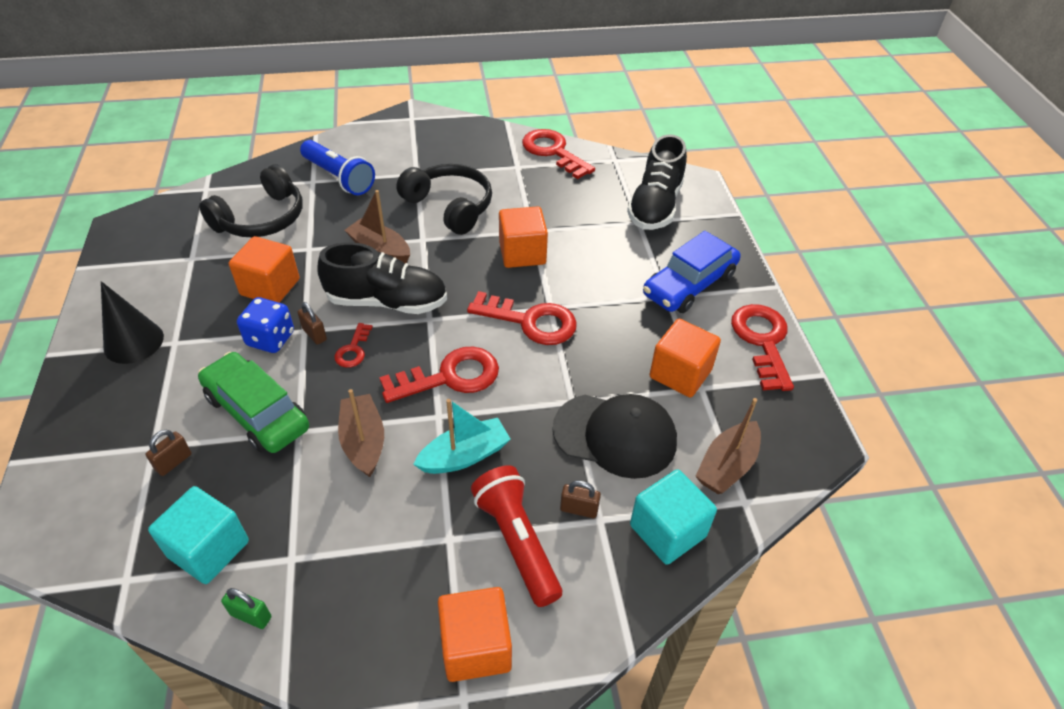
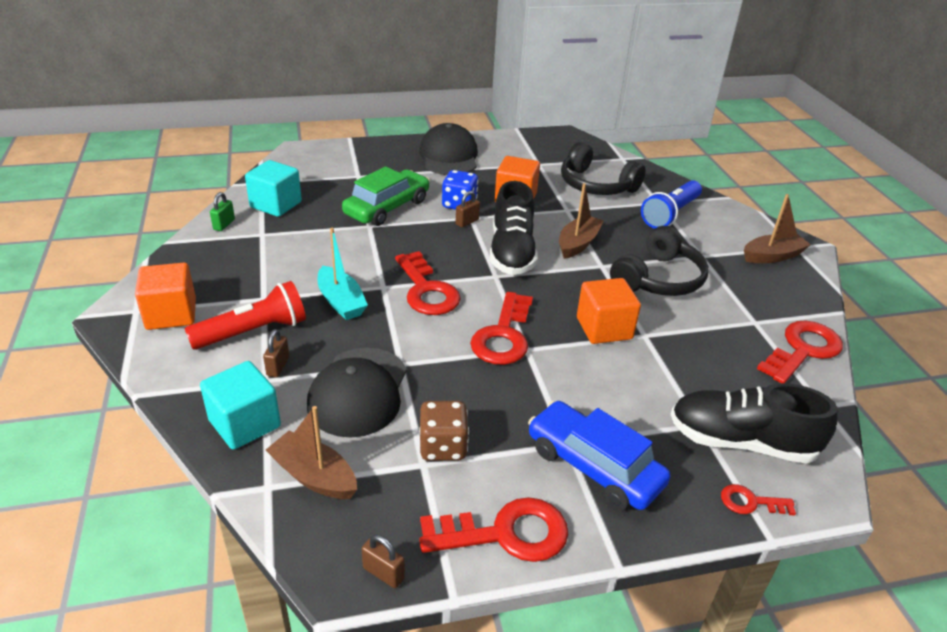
camera: 85 degrees right, 10 degrees down
black cone [101,281,164,364] -> black cap [419,123,478,175]
brown padlock [145,430,192,476] -> brown padlock moved to [362,535,405,588]
red key [334,323,373,368] -> red key moved to [721,484,796,516]
brown boat [338,389,384,477] -> brown boat moved to [744,194,811,263]
orange cube [649,319,721,398] -> brown dice [419,401,469,461]

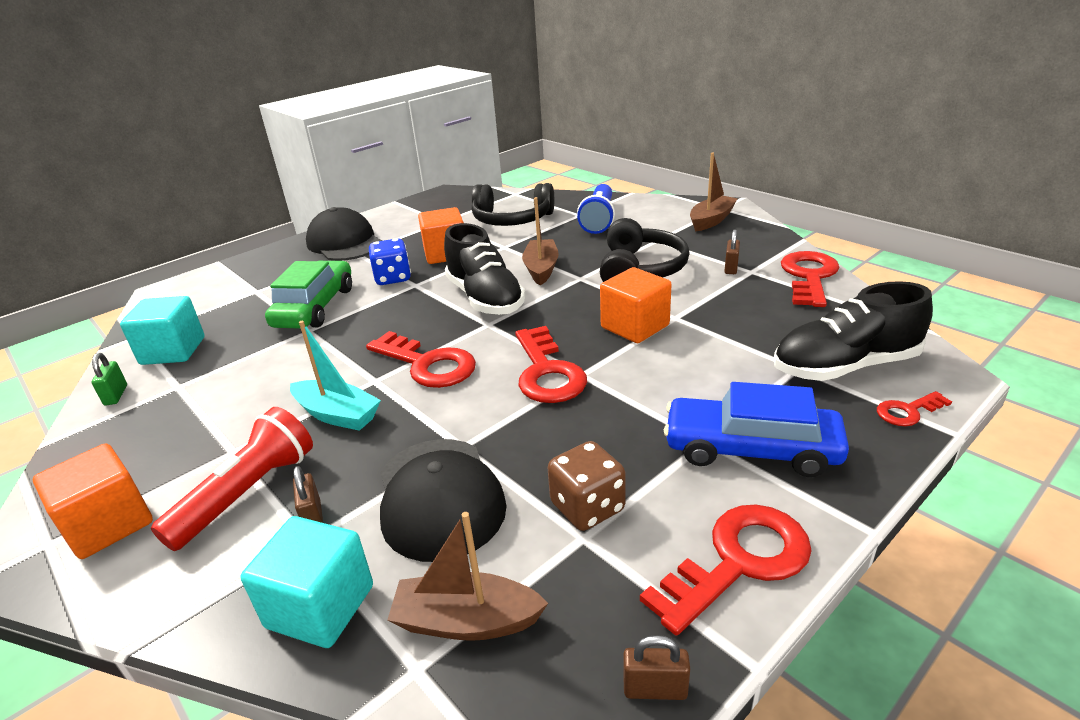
camera: 25 degrees left, 5 degrees down
brown padlock [456,191,480,227] -> brown padlock moved to [725,229,740,274]

